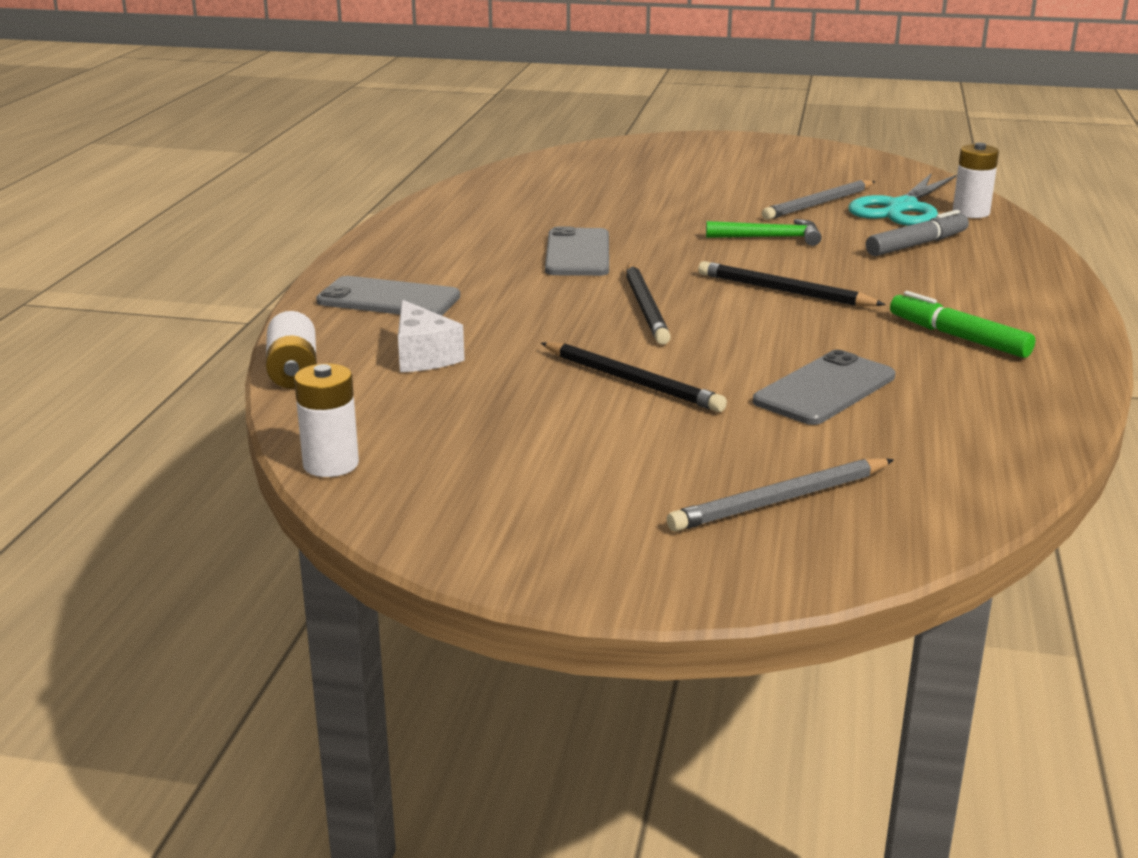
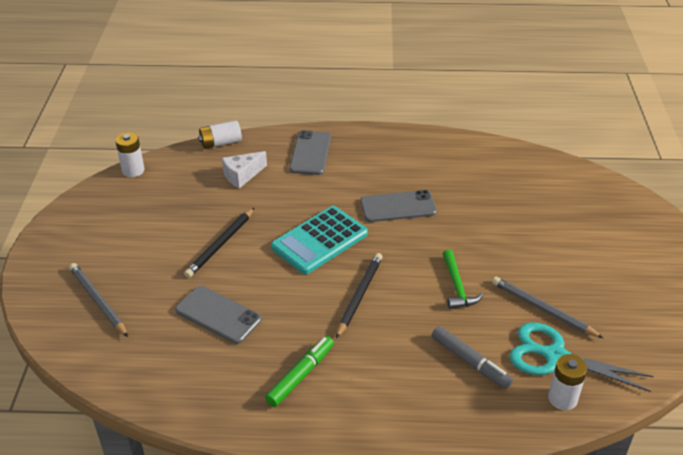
camera: 80 degrees right, 15 degrees up
black pencil [626,263,671,345] -> turquoise calculator [271,206,368,274]

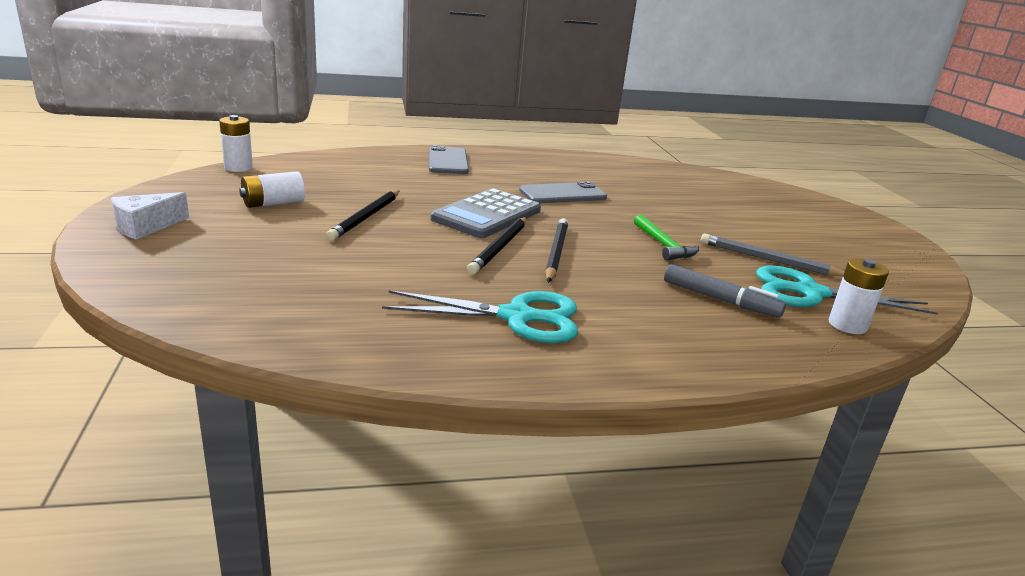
camera: 15 degrees left, 15 degrees down
grey pencil [69,263,128,337] -> none
grey phone [175,286,262,344] -> none
white battery [198,120,242,149] -> white battery moved to [239,171,305,208]
white cheese [222,151,267,189] -> white cheese moved to [111,192,189,240]
green marker [265,336,334,407] -> turquoise scissors [382,290,578,343]
turquoise calculator [271,206,368,274] -> grey calculator [430,188,541,238]
none -> black pencil [467,217,527,275]

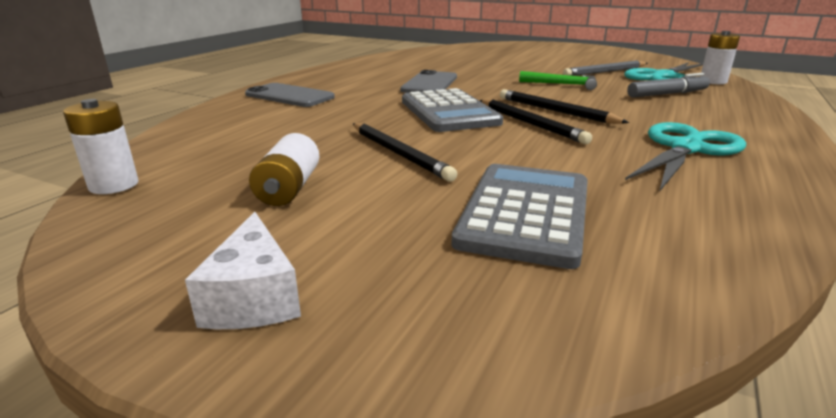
camera: 50 degrees left, 0 degrees up
none -> grey calculator [451,164,588,269]

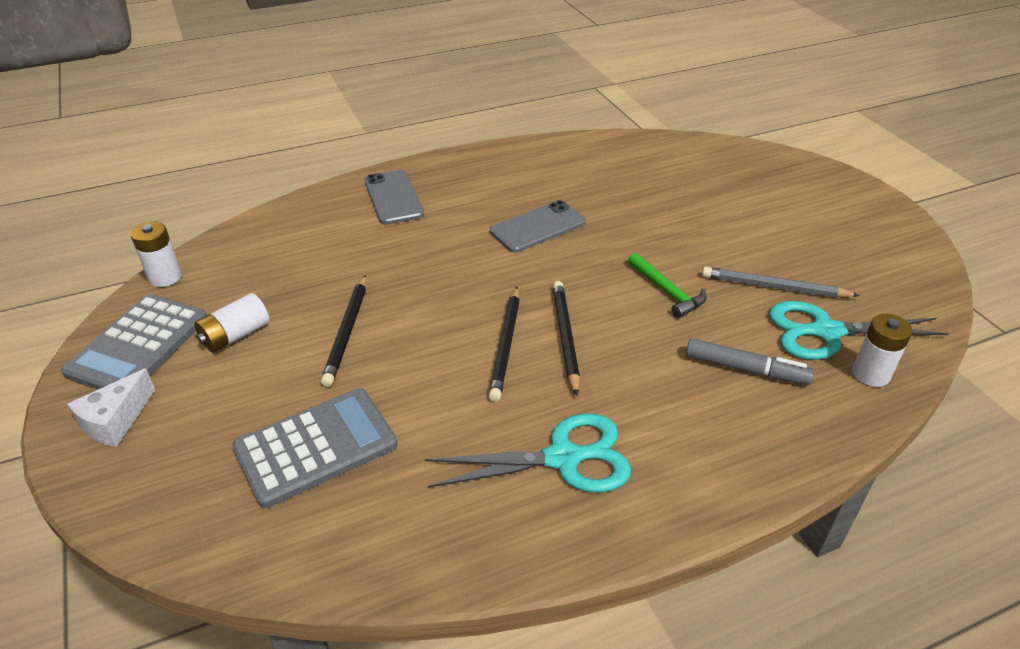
camera: 40 degrees right, 15 degrees up
grey calculator [402,88,503,132] -> grey calculator moved to [61,294,207,390]

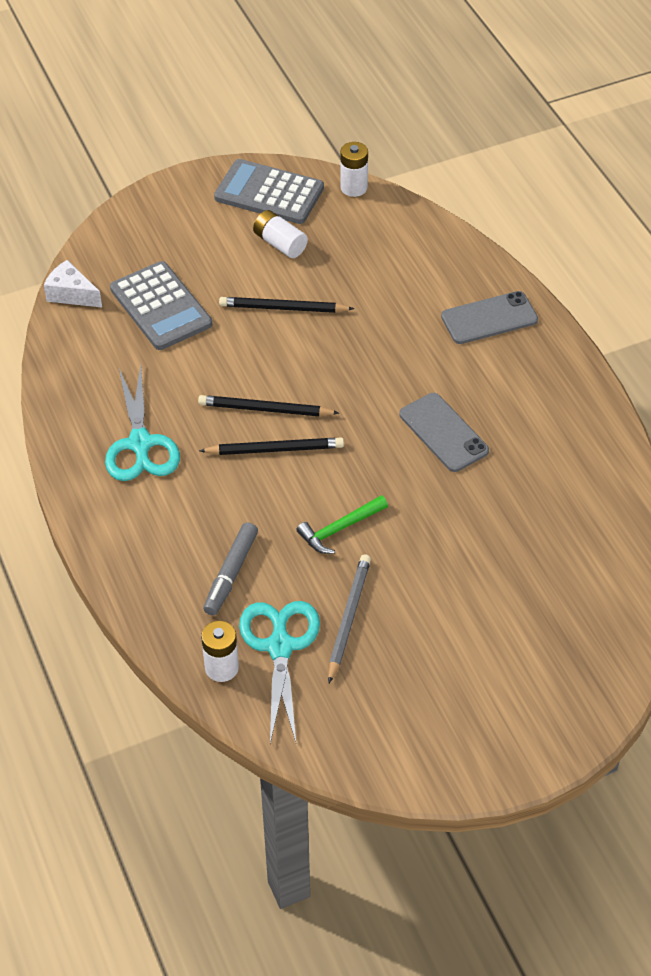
camera: 90 degrees right, 10 degrees up
white cheese [67,368,155,447] -> white cheese moved to [44,260,102,307]

